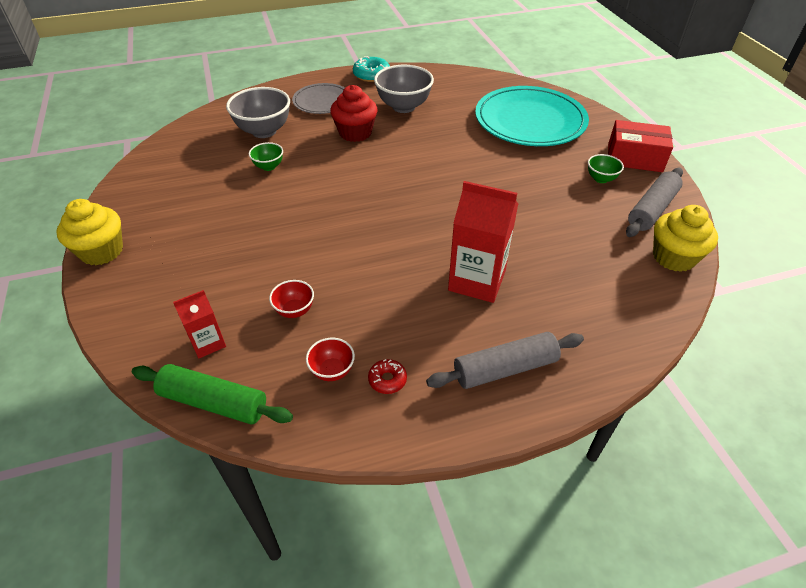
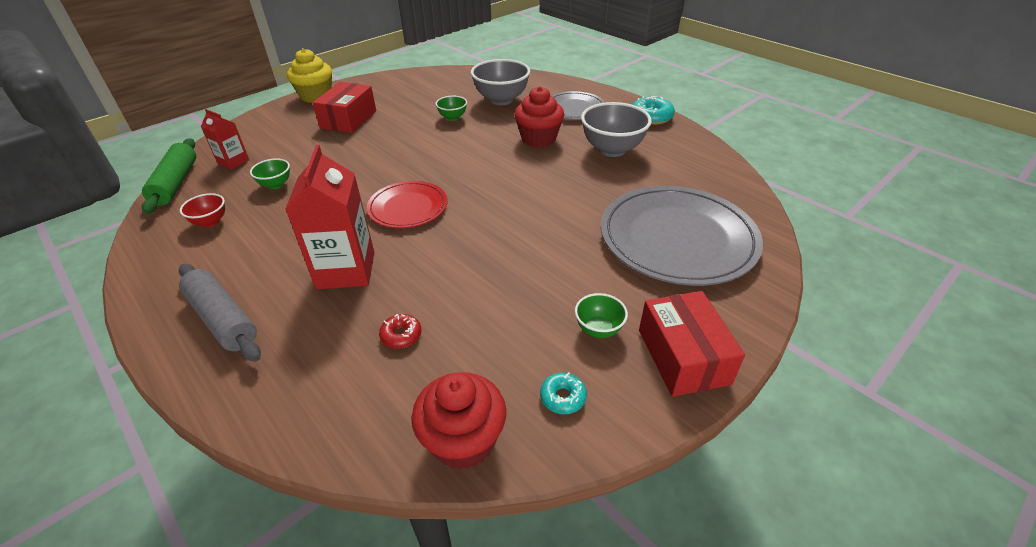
camera: 65 degrees right, 5 degrees down
red bowl [269,280,314,318] -> green bowl [250,158,290,189]
red donut [368,359,407,394] -> red donut moved to [379,314,421,349]
turquoise plate [475,86,589,146] -> grey plate [601,186,763,286]
grey rolling pin [626,168,683,237] -> turquoise donut [540,372,587,414]
yellow cupcake [653,205,718,272] -> red cupcake [411,372,506,470]
none -> red box [313,82,376,133]
none -> red plate [367,181,447,228]

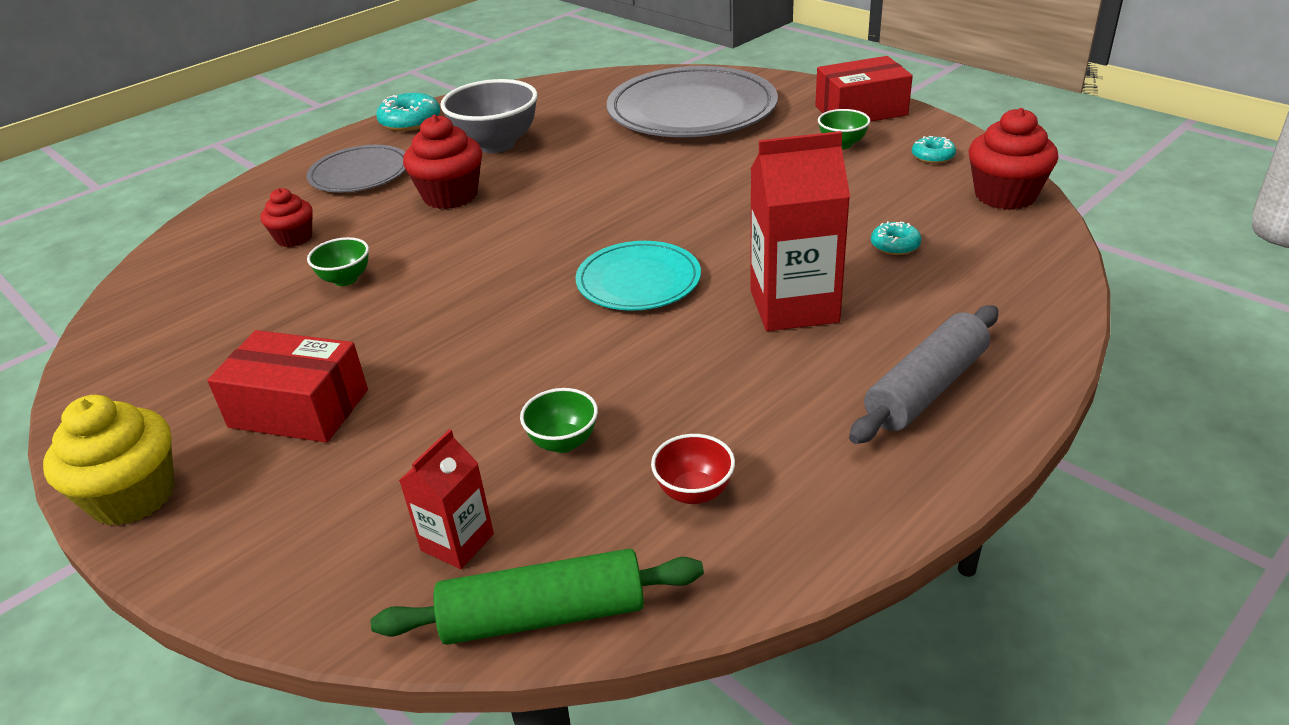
camera: 90 degrees left, 5 degrees down
red plate [367,181,447,228] -> turquoise plate [575,241,701,311]
red donut [379,314,421,349] -> turquoise donut [871,221,922,255]
grey bowl [471,59,530,105] -> red cupcake [261,188,313,247]

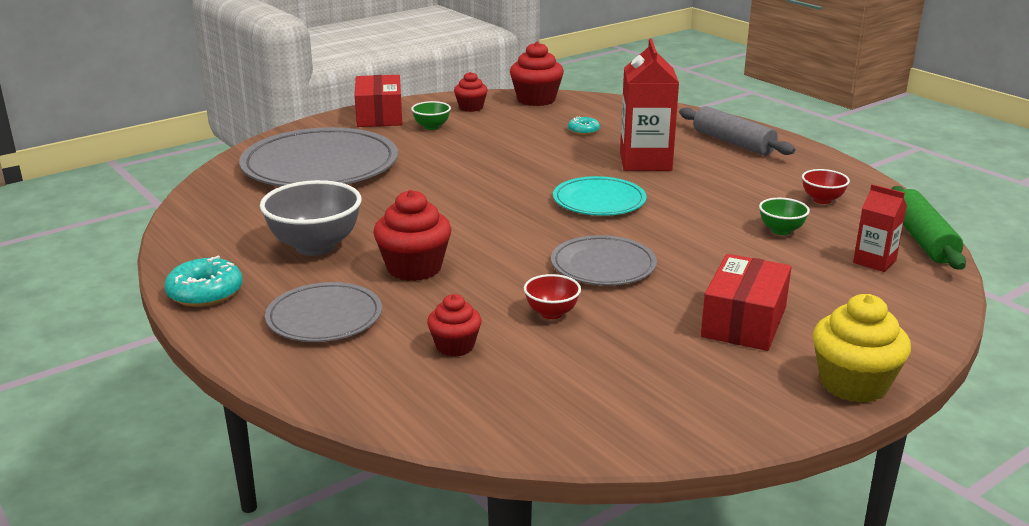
camera: 85 degrees left, 10 degrees down
green bowl [307,237,369,286] -> red bowl [524,274,581,319]
turquoise donut [912,136,956,164] -> red cupcake [454,72,488,112]
none -> grey plate [551,235,657,285]

